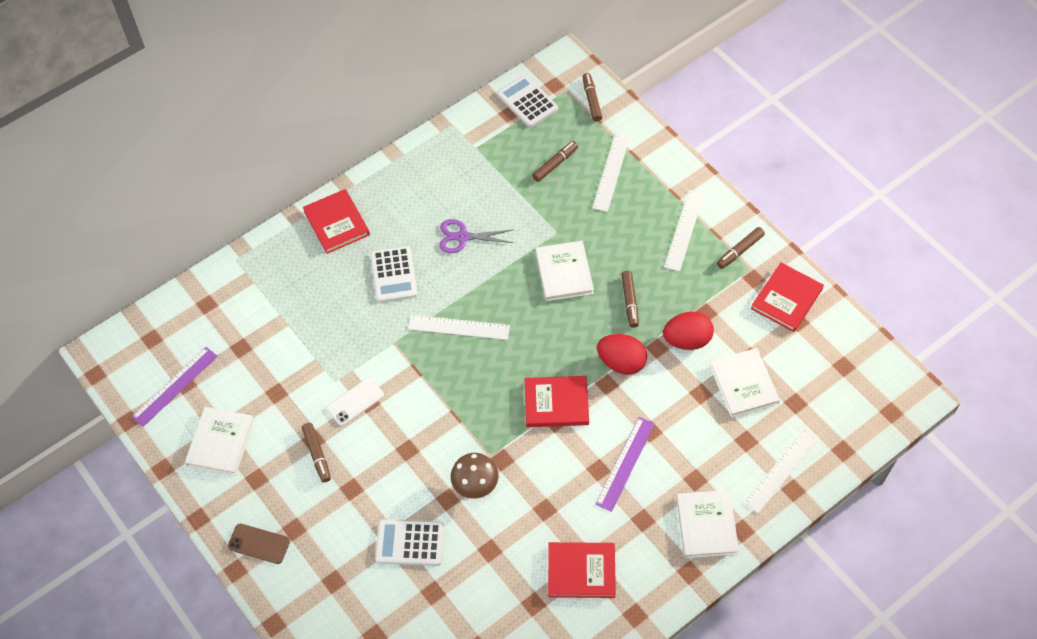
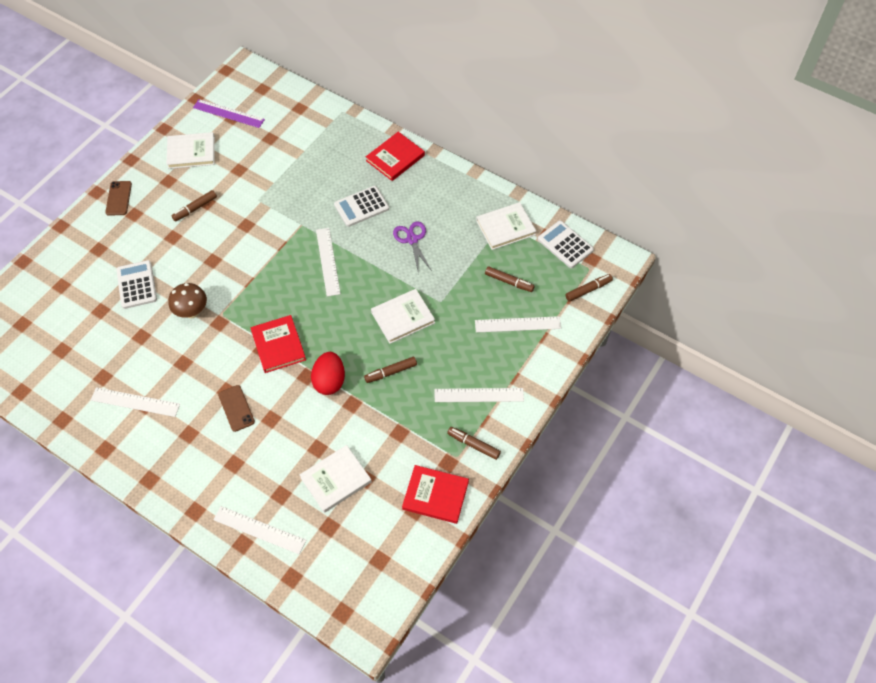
camera: 70 degrees right, 0 degrees up
white phone [327,378,384,426] -> none
white calculator [497,75,558,127] -> white calculator turned 75 degrees counterclockwise [538,221,594,268]
red book [548,542,616,598] -> white ruler [91,387,180,417]
purple ruler [595,417,655,512] -> brown phone [218,385,255,432]
red egg [663,312,714,350] -> none
white book [676,490,739,558] -> white book moved to [476,202,536,250]

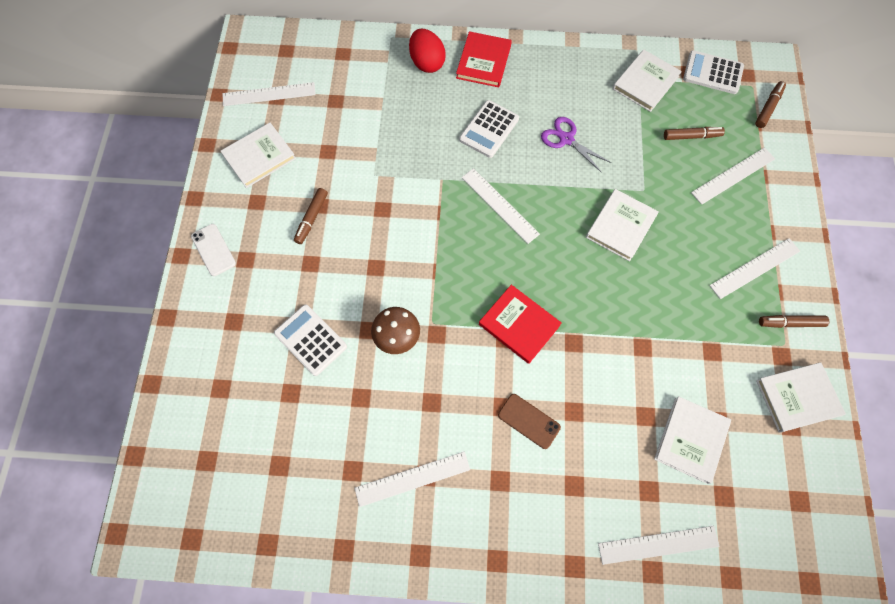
camera: 30 degrees left, 10 degrees up
brown phone [105,181,132,216] -> white phone [191,224,236,276]
purple ruler [193,99,265,128] -> white ruler [223,82,315,106]
red egg [311,352,345,395] -> red egg moved to [409,29,446,73]
brown marker [364,357,417,383] -> none
red book [402,465,469,524] -> white book [756,362,846,433]

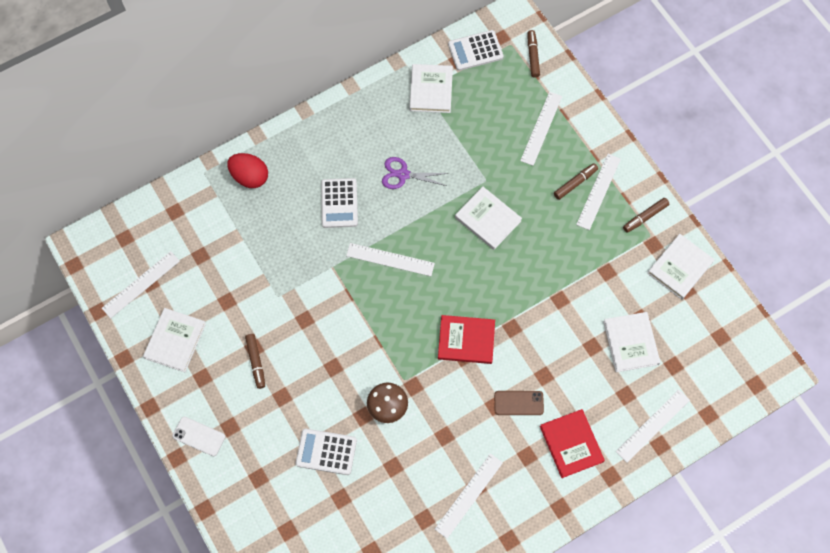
camera: 35 degrees left, 0 degrees up
red book [456,31,512,87] -> red book moved to [540,409,605,478]
white book [586,189,659,261] -> white book turned 45 degrees counterclockwise [455,187,522,250]
brown marker [664,127,725,140] -> brown marker moved to [554,163,598,200]

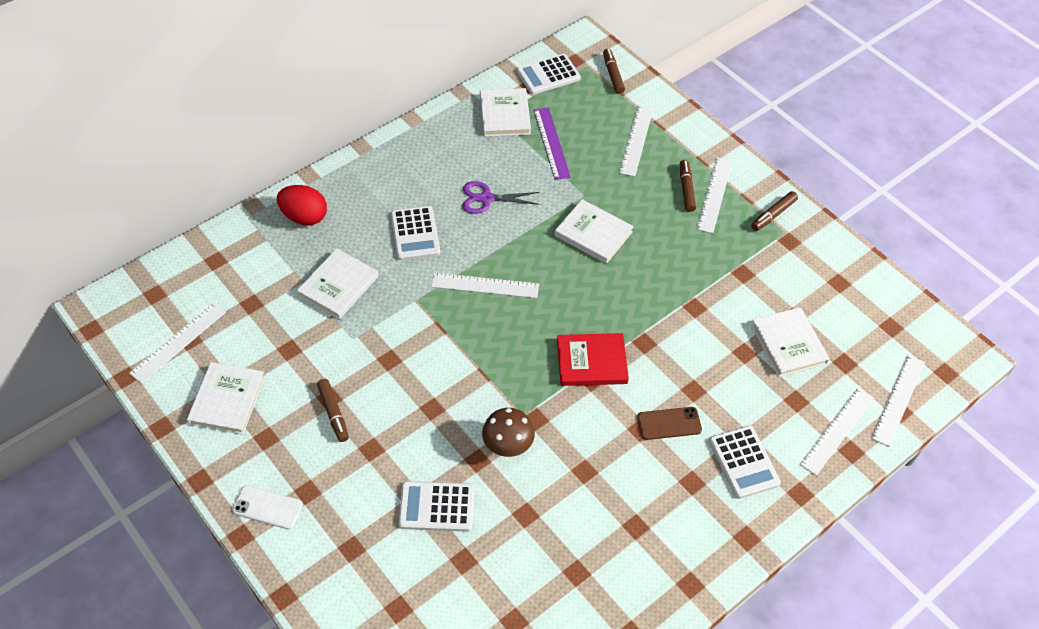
camera: 10 degrees left, 15 degrees down
white ruler [435,453,503,539] -> white ruler moved to [871,355,925,447]
red book [540,409,605,478] -> white calculator [709,426,781,499]
brown marker [554,163,598,200] -> brown marker turned 45 degrees counterclockwise [680,160,696,212]
white book [647,234,715,300] -> white book moved to [297,248,379,319]
none -> purple ruler [534,108,571,180]

